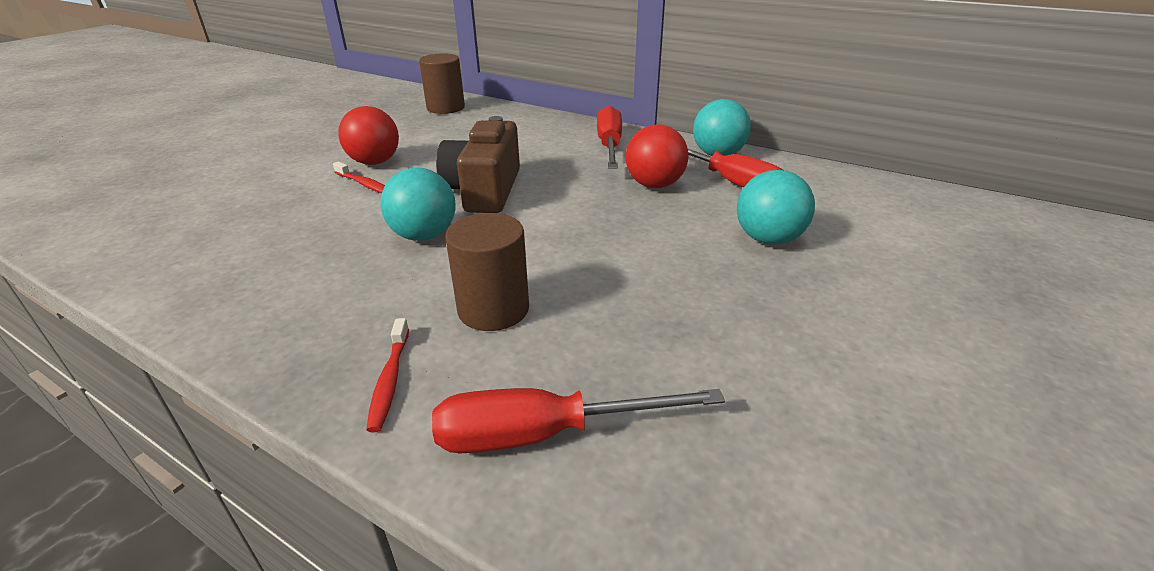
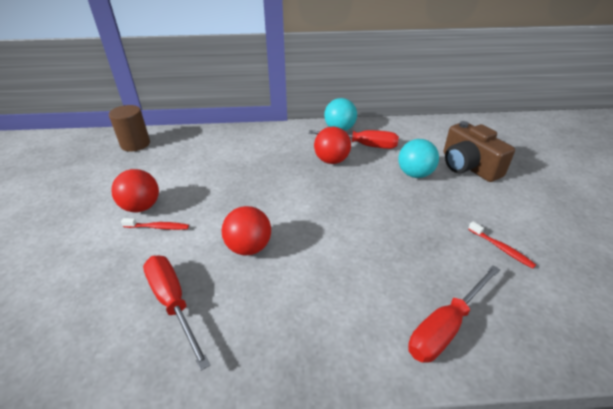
camera: 35 degrees left, 5 degrees up
red toothbrush [367,318,409,433] -> red toothbrush moved to [468,222,536,269]
turquoise ball [380,168,456,241] -> red ball [222,206,271,256]
brown camera [436,116,520,213] -> brown camera moved to [444,121,515,182]
brown cylinder [445,213,529,331] -> none
red screwdriver [597,106,622,169] -> red screwdriver moved to [143,256,210,370]

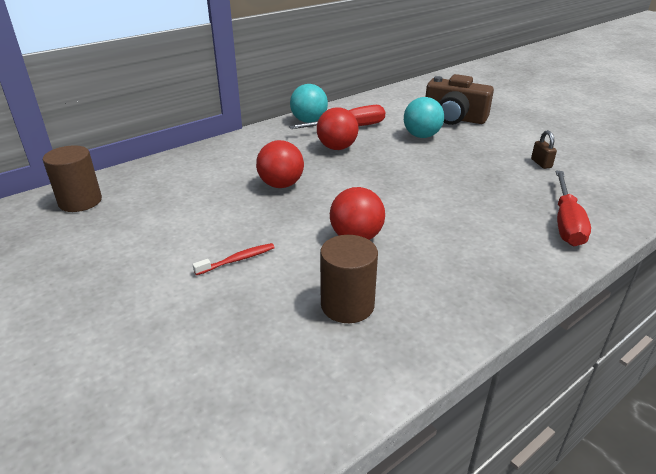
camera: 35 degrees left, 5 degrees down
red ball [111,169,159,212] -> red ball moved to [256,140,304,188]
red screwdriver [143,256,210,370] -> brown cylinder [320,235,378,323]
red toothbrush [468,222,536,269] -> brown padlock [531,130,557,169]

